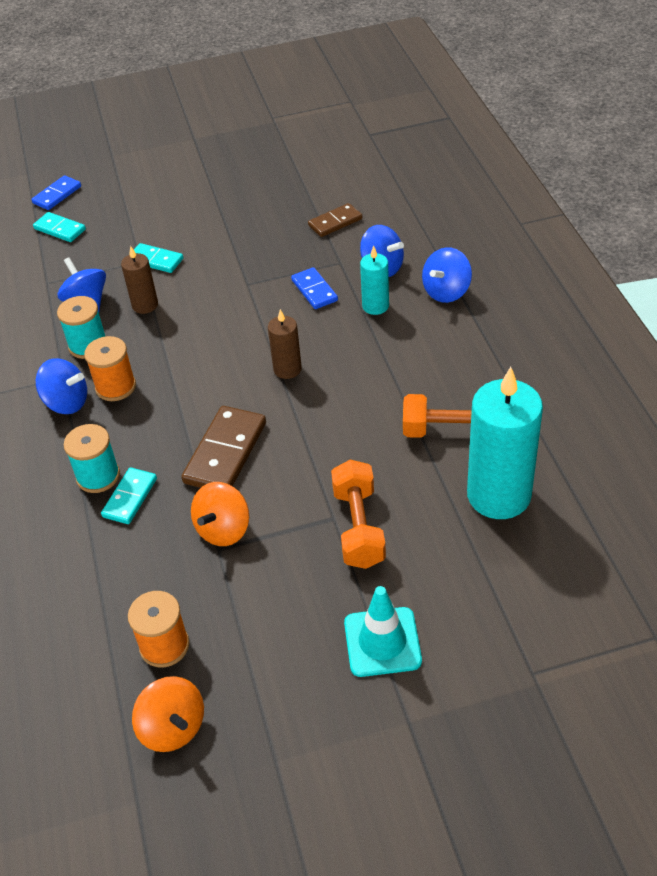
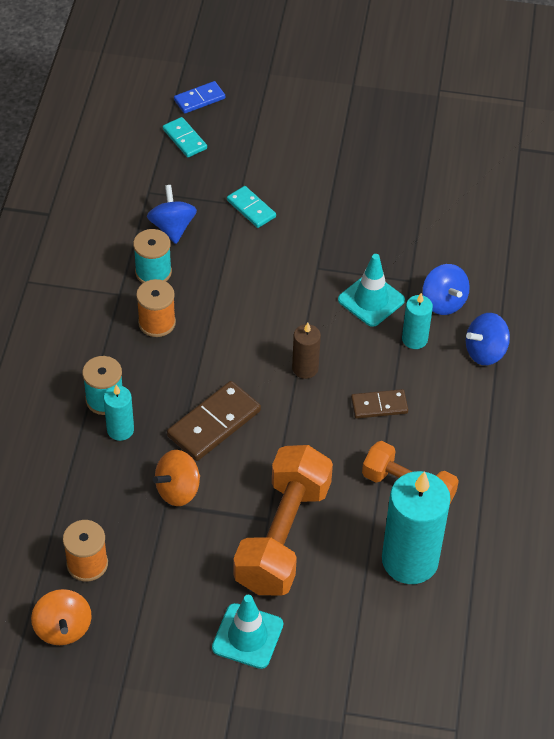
camera: 20 degrees right, 5 degrees up
blue spinning top [36,358,87,414] -> none
turquoise domino [101,467,157,524] -> turquoise candle [104,385,134,441]
brown candle [121,246,158,314] -> none
blue domino [291,267,338,309] -> turquoise traffic cone [338,254,405,327]
brown domino [308,203,362,237] -> brown domino moved to [351,389,408,419]
orange dumbbell [331,459,386,569] -> orange dumbbell [234,445,333,595], size x1.59

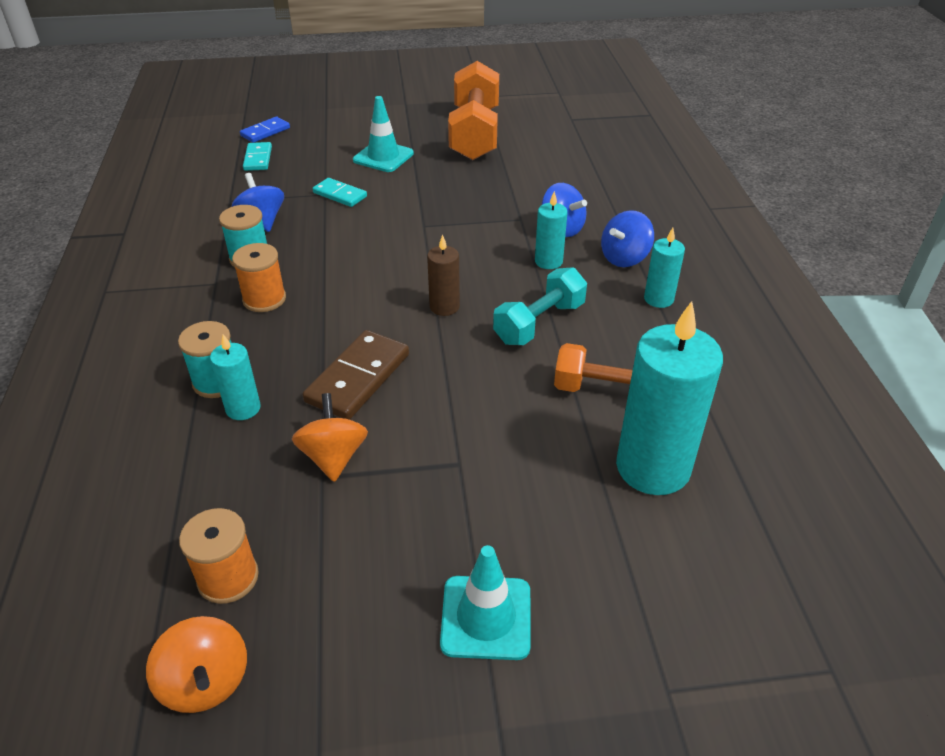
camera: 15 degrees left, 10 degrees down
orange spinning top [153,450,200,506] -> orange spinning top turned 135 degrees clockwise [292,393,368,482]
turquoise domino [163,117,207,157] -> turquoise domino turned 45 degrees clockwise [243,142,272,171]
orange dumbbell [234,445,333,595] -> orange dumbbell moved to [448,61,499,160]
turquoise traffic cone [338,254,405,327] -> turquoise traffic cone moved to [353,96,414,172]
brown domino [351,389,408,419] -> turquoise dumbbell [493,267,587,345]
none -> turquoise candle [644,228,685,308]

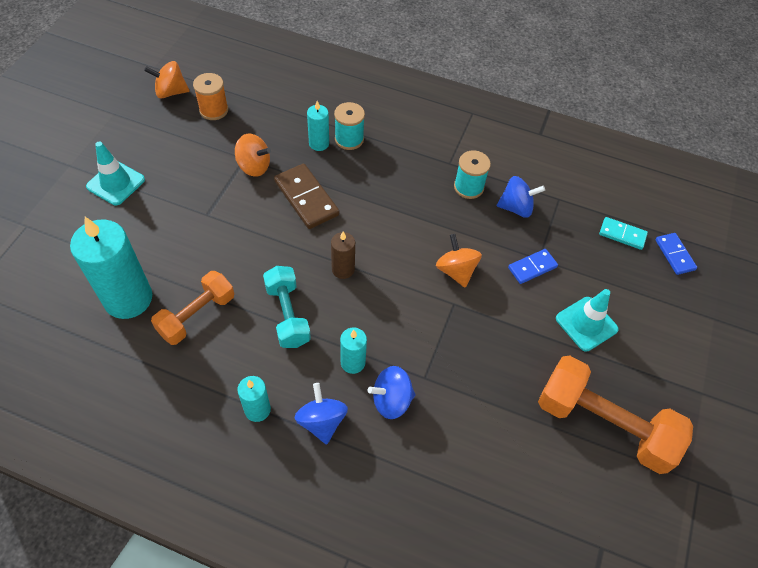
camera: 115 degrees right, 15 degrees up
orange spool [232,243,286,312] -> none
turquoise domino [313,178,367,207] -> blue domino [508,249,558,284]
none -> orange spinning top [436,234,482,288]

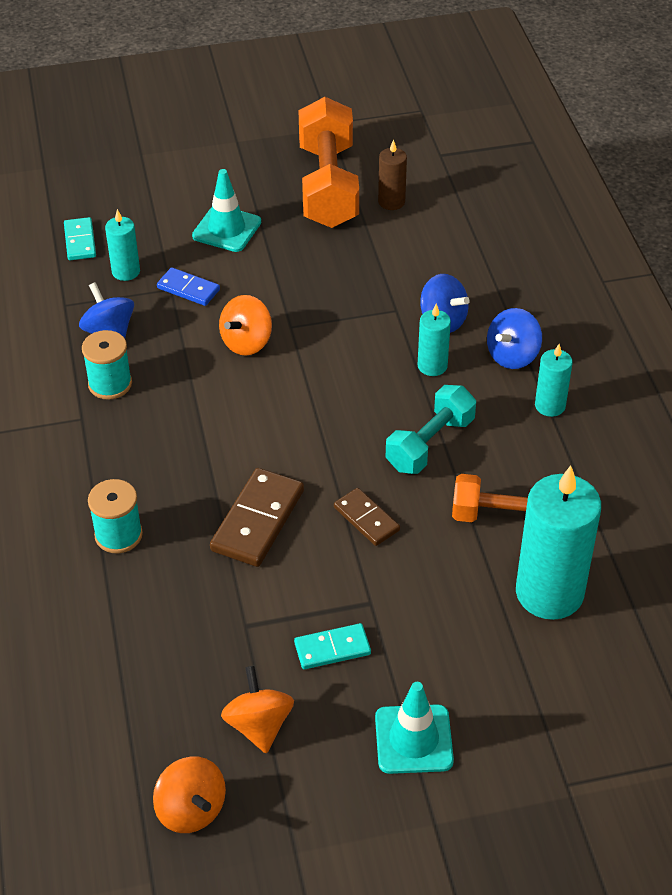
camera: 120 degrees left, 10 degrees down
orange spool [193,73,228,120] -> none
orange spinning top [235,134,271,177] -> orange spinning top moved to [221,666,294,753]
turquoise candle [307,101,329,151] -> turquoise candle moved to [105,209,140,281]
brown candle [331,232,355,279] -> brown candle moved to [378,139,407,210]
blue domino [655,233,697,275] -> none
none -> turquoise domino [294,623,371,669]
none -> brown domino [334,488,400,546]

